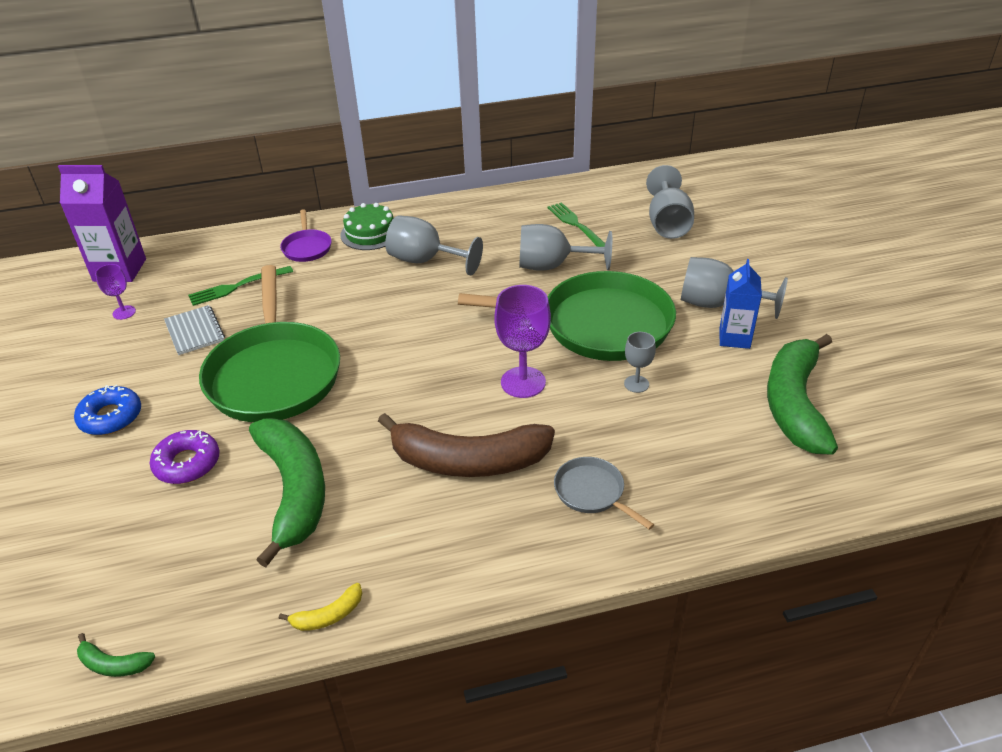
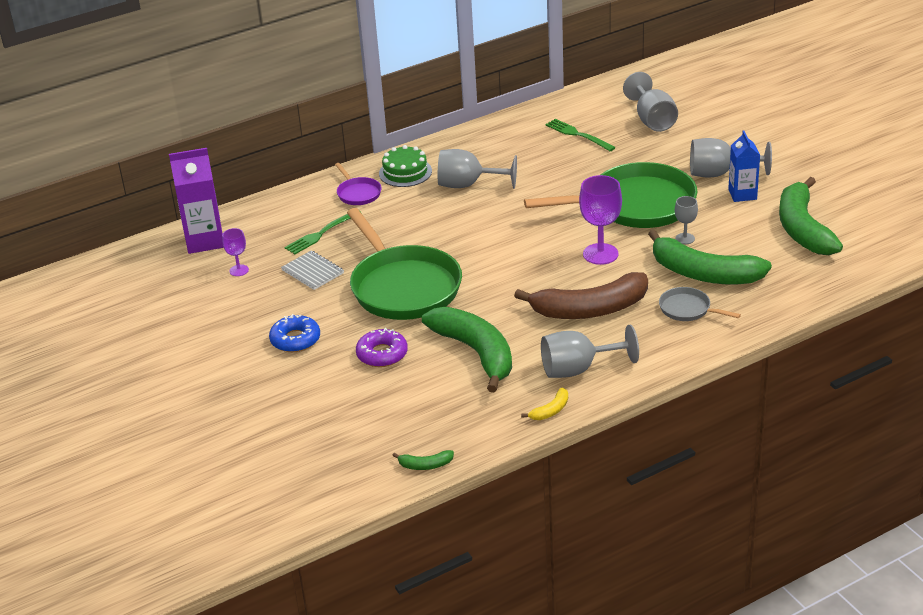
camera: 15 degrees left, 5 degrees down
grey goblet [519,224,612,271] -> grey goblet moved to [541,324,639,378]
none -> green banana [648,229,772,284]

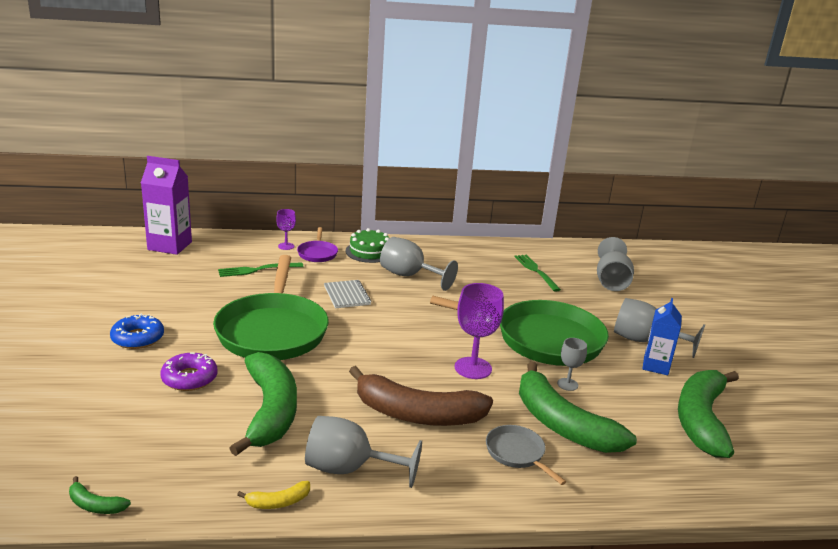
camera: 20 degrees right, 10 degrees down
purple goblet [222,228,249,276] -> purple goblet moved to [276,209,296,250]
grey notebook [281,251,344,290] -> grey notebook moved to [324,280,371,308]

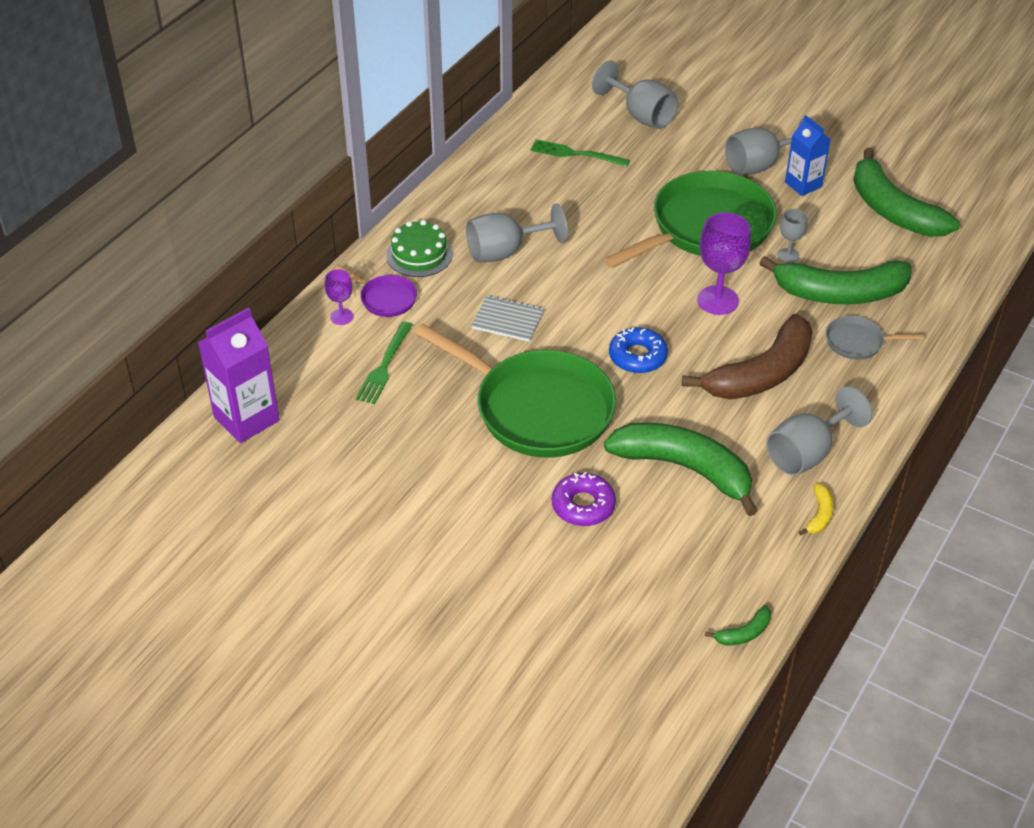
camera: 50 degrees left, 20 degrees up
blue donut [110,313,164,349] -> blue donut moved to [609,327,668,373]

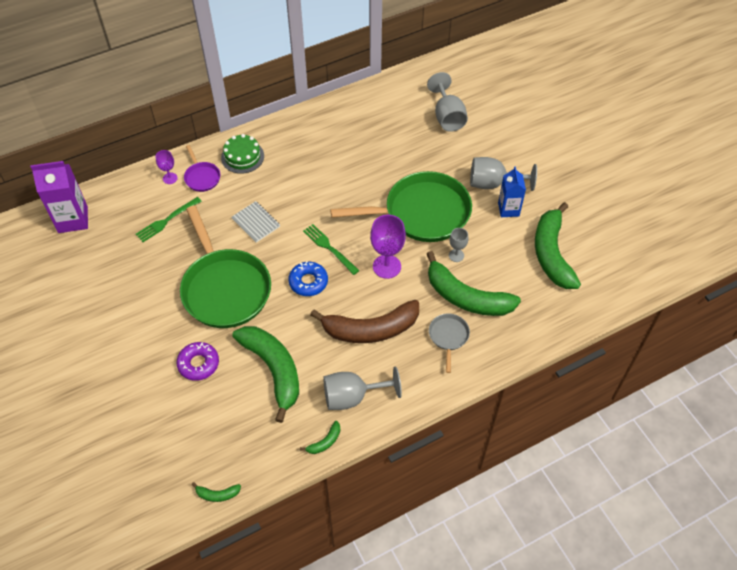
camera: 30 degrees right, 10 degrees up
grey goblet [466,204,568,263] -> none
green fork [530,139,630,167] -> green fork moved to [303,224,360,275]
yellow banana [799,483,834,536] -> green banana [300,421,340,454]
grey pan [826,316,924,360] -> grey pan turned 60 degrees clockwise [429,313,470,373]

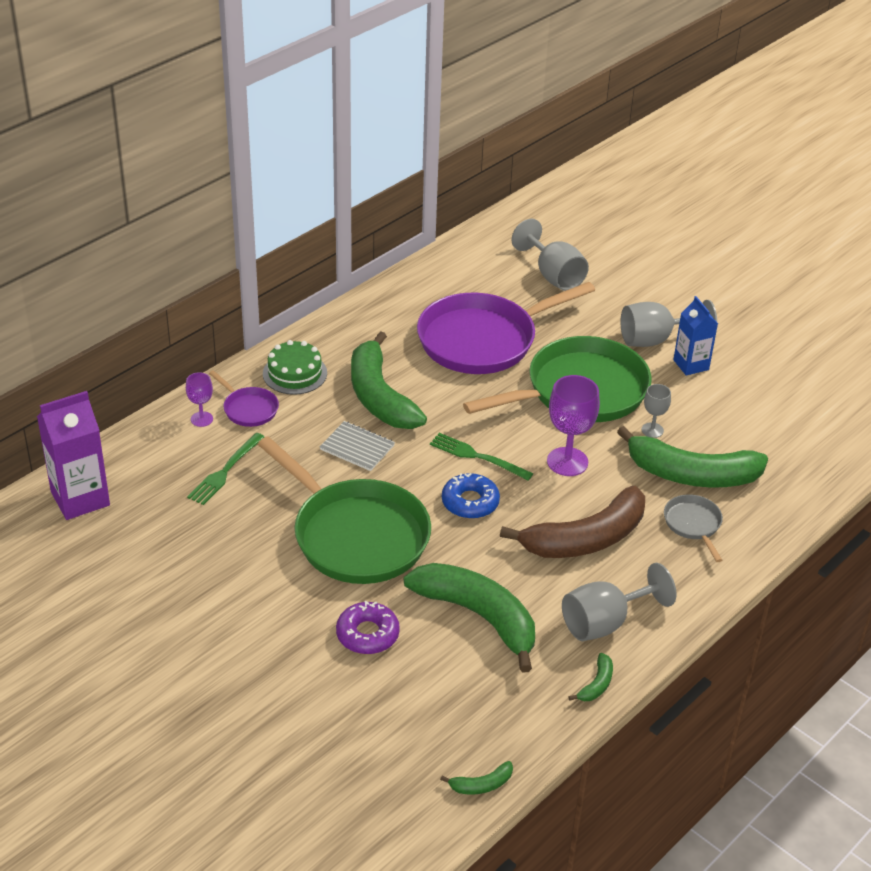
camera: 20 degrees left, 15 degrees down
green banana [535,202,581,289] -> green banana moved to [351,331,427,429]
none -> purple pan [417,282,595,374]

